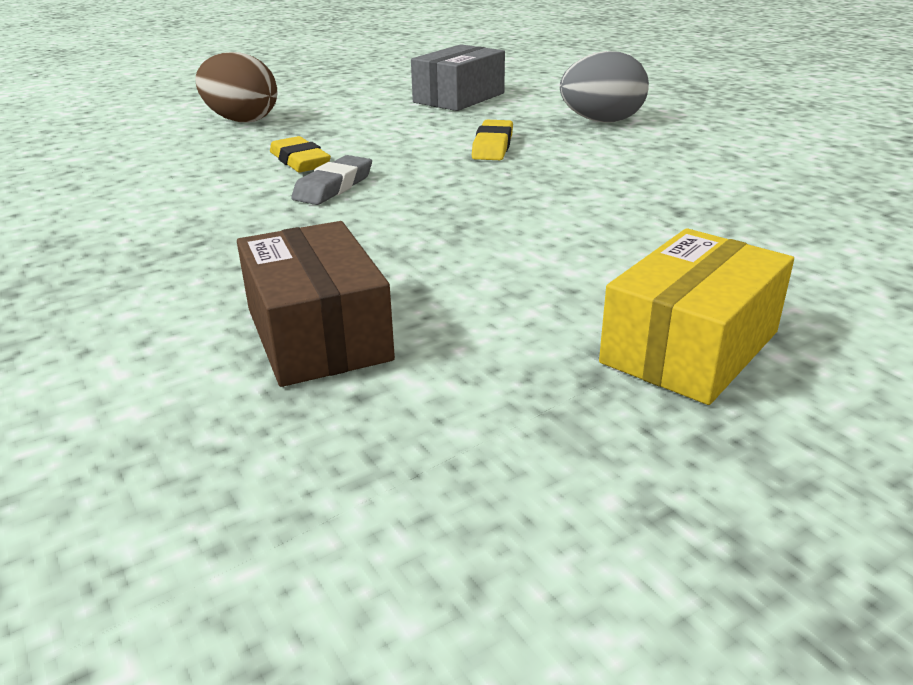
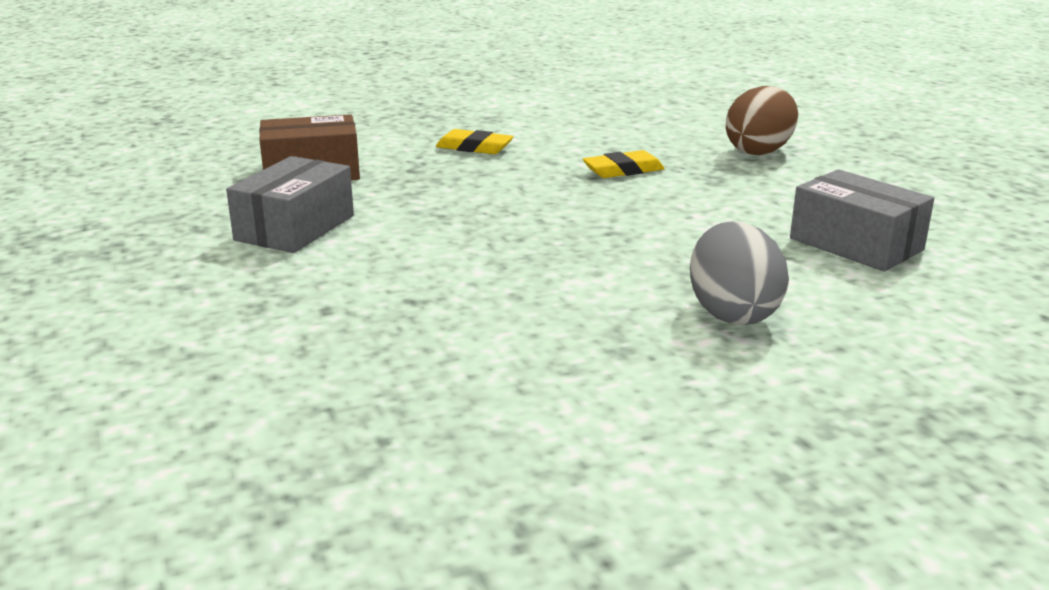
camera: 100 degrees right, 5 degrees down
grey eraser [291,155,372,205] -> none
yellow eraser [472,120,513,160] -> yellow eraser moved to [436,129,514,154]
yellow box [599,228,794,405] -> none
none -> grey box [226,156,354,253]

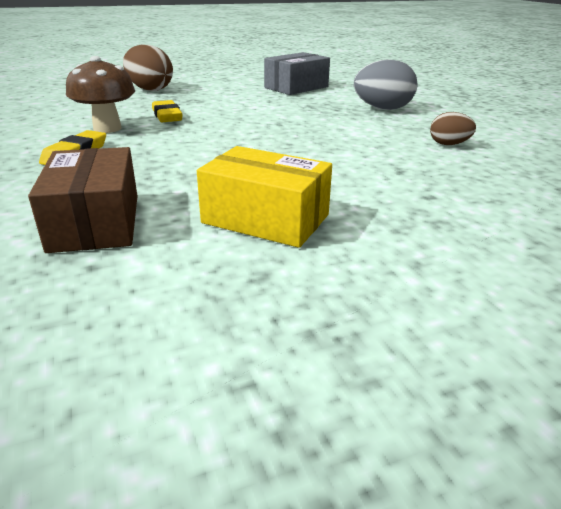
camera: 90 degrees left, 5 degrees up
grey box [226,156,354,253] -> yellow box [197,146,332,248]
none -> brown mushroom [66,56,135,133]
none -> brown egg [430,112,476,145]

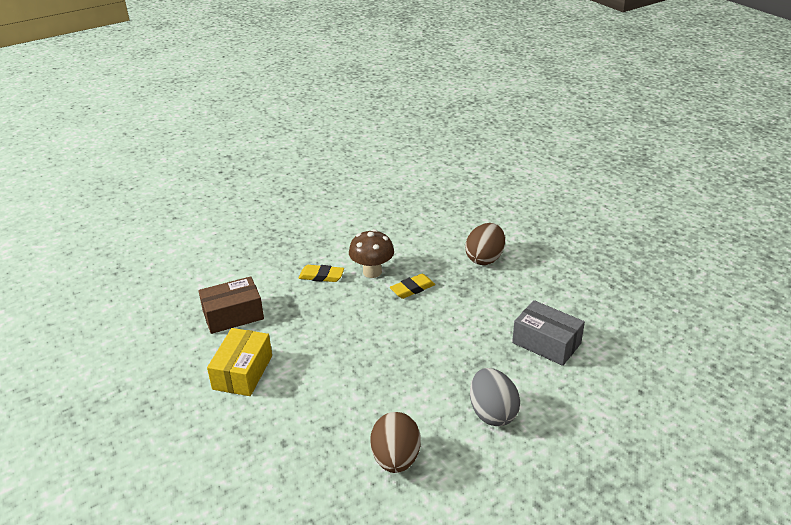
camera: 80 degrees right, 5 degrees up
brown egg [430,112,476,145] -> brown egg [370,412,421,473], size x1.78

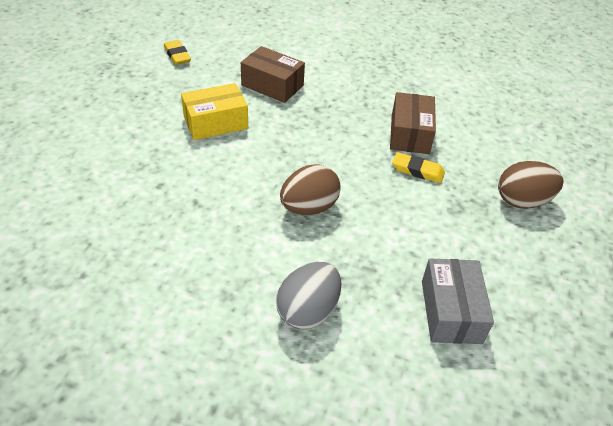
camera: 50 degrees right, 10 degrees up
yellow eraser [299,265,344,282] -> yellow eraser moved to [164,40,191,65]
brown mushroom [349,229,394,278] -> brown box [390,92,436,154]
brown egg [370,412,421,473] -> brown egg moved to [280,164,341,215]

